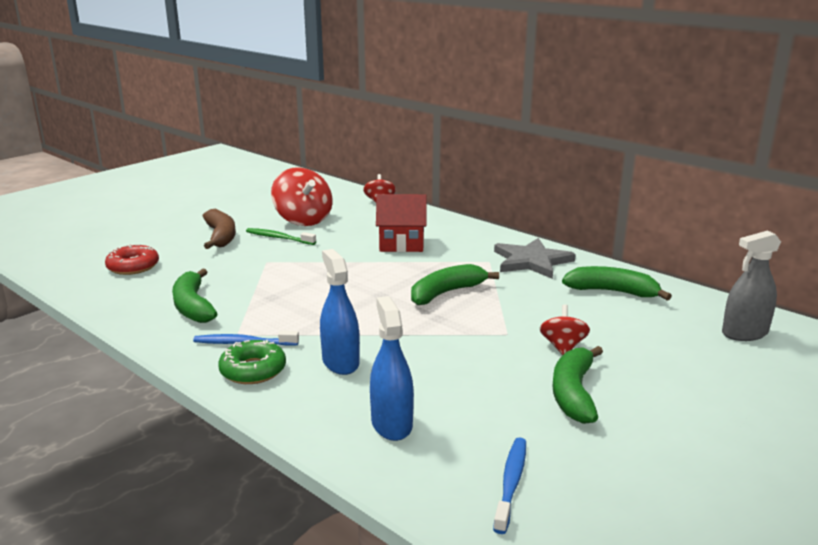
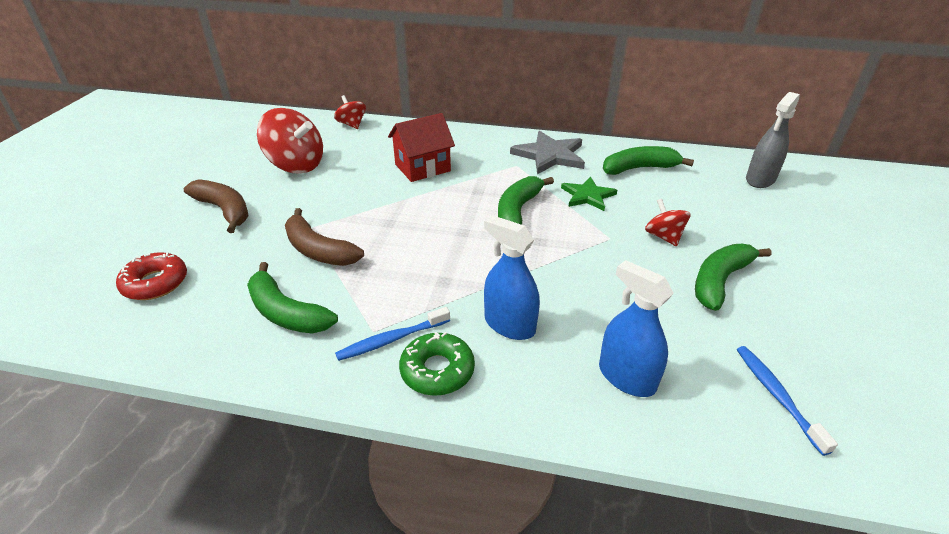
camera: 30 degrees left, 15 degrees up
green toothbrush [246,228,316,245] -> none
green banana [552,346,603,424] -> green banana turned 60 degrees clockwise [695,244,772,311]
none -> brown banana [285,208,364,266]
none -> green star [561,177,617,211]

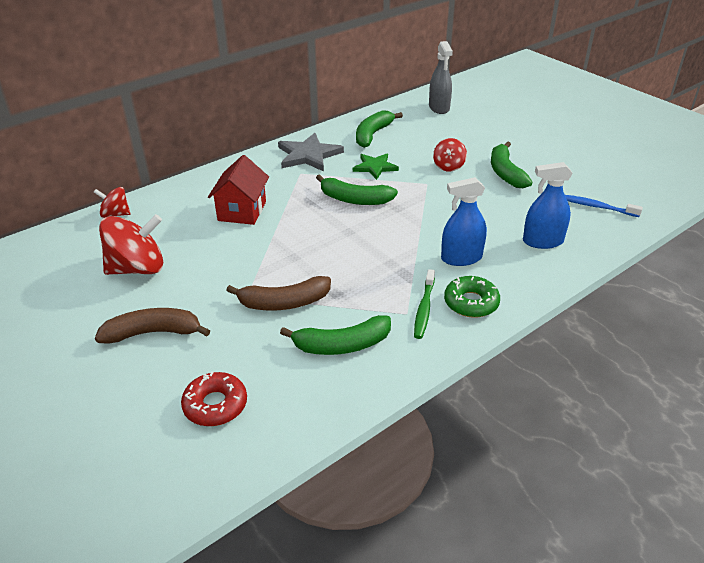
camera: 50 degrees left, 0 degrees up
blue toothbrush [335,307,450,361] -> green toothbrush [414,269,435,339]
green banana [498,176,554,225] -> green banana turned 45 degrees counterclockwise [316,174,398,205]
red spinning top [645,199,690,246] -> red spinning top turned 90 degrees counterclockwise [433,138,467,172]

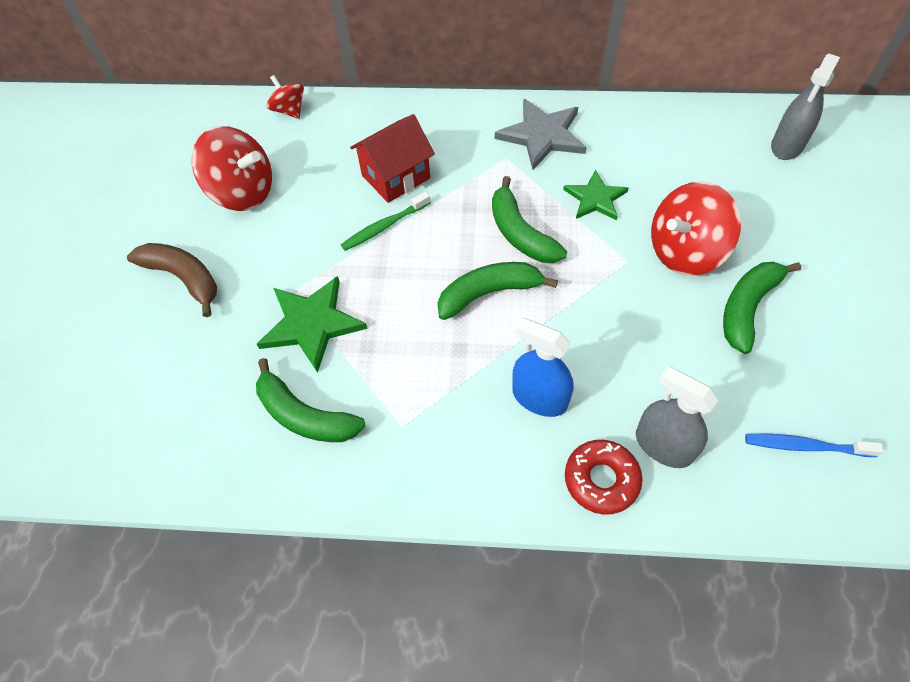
camera: 45 degrees right, 20 degrees up
red donut [181,371,247,426] -> red donut moved to [565,440,642,514]
brown banana [226,276,331,310] -> green star [257,276,367,373]
green banana [356,110,403,148] -> green banana moved to [437,262,558,320]
green toothbrush [414,269,435,339] -> green toothbrush moved to [341,191,431,251]
red spinning top [433,138,467,172] -> red spinning top [651,181,741,276], size x1.81
green donut [444,276,500,318] -> none
blue spray bottle [523,162,573,249] -> grey spray bottle [636,366,718,468]
blue toothbrush [565,195,643,217] -> blue toothbrush turned 60 degrees counterclockwise [745,433,883,457]

